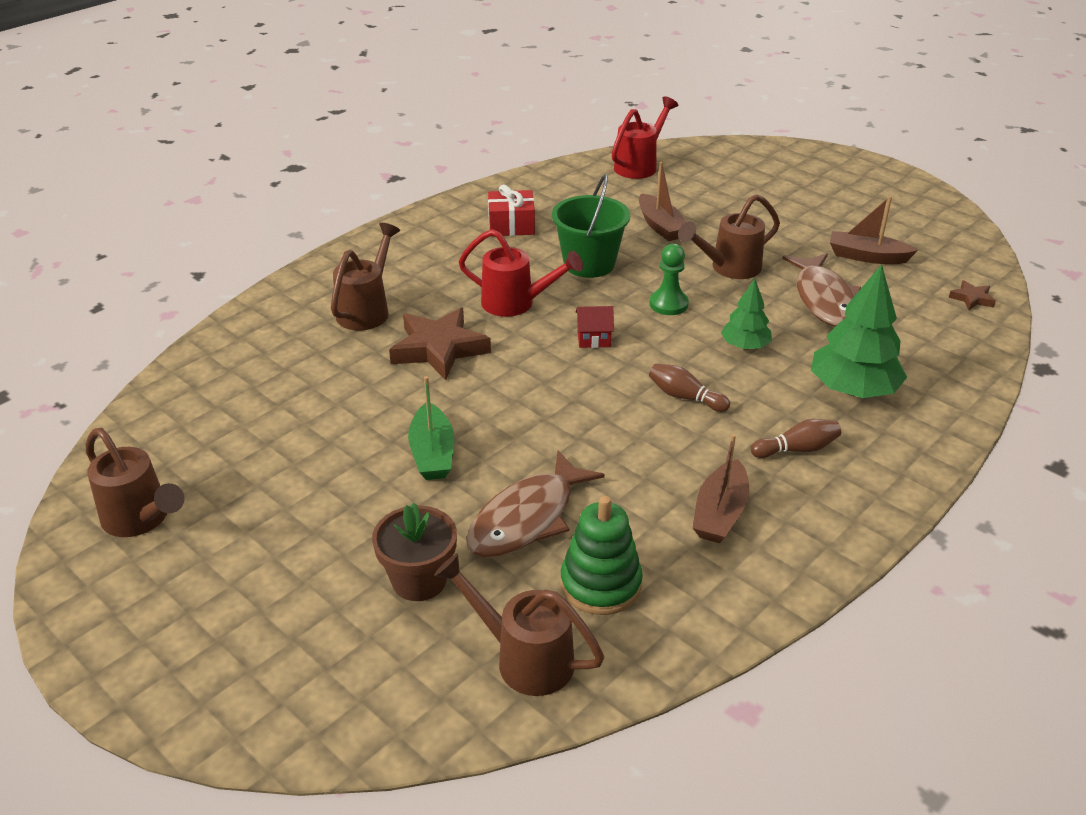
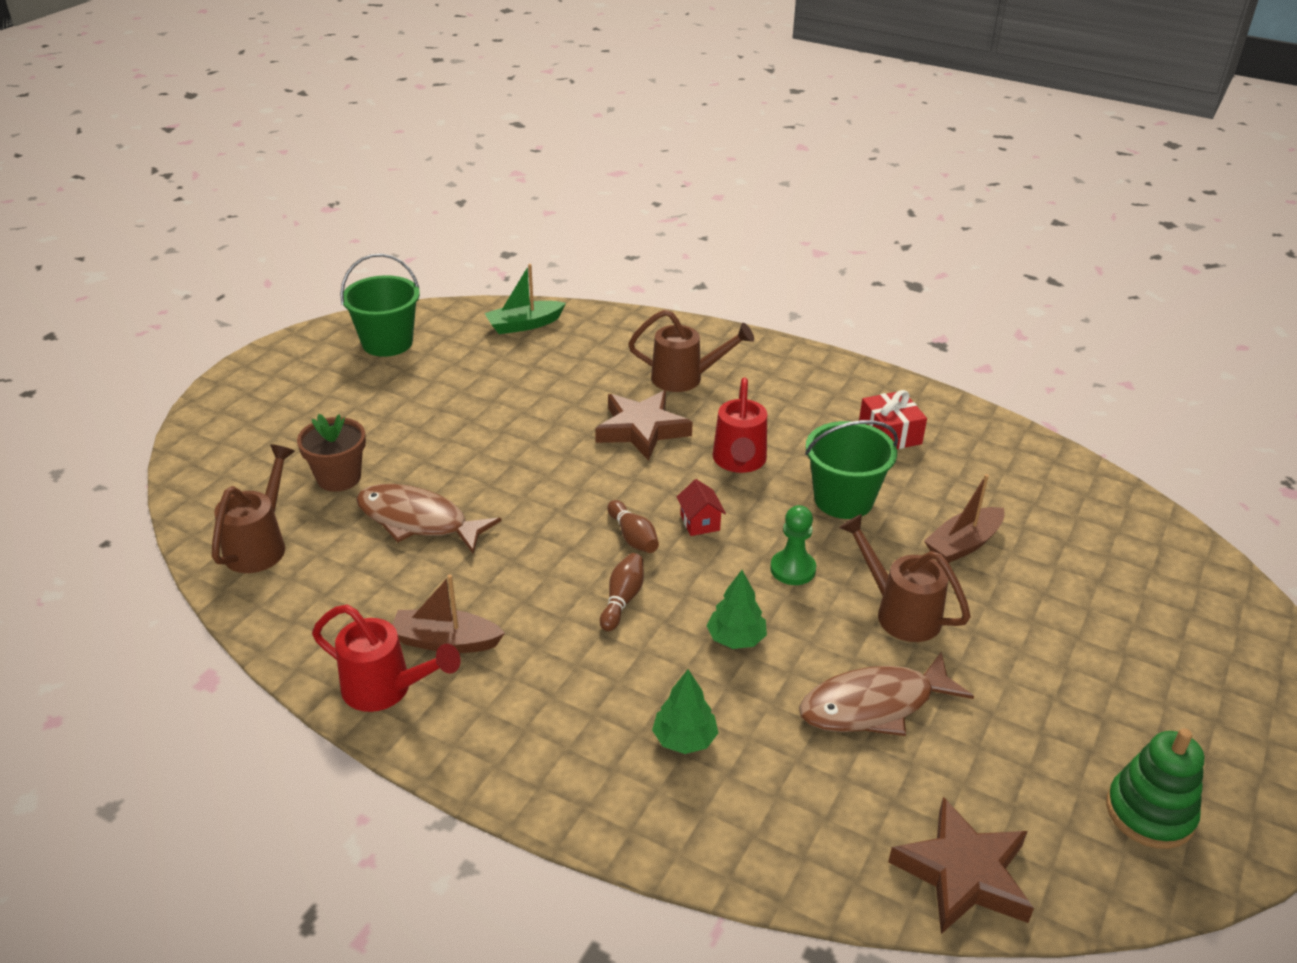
camera: 75 degrees right, 0 degrees up
brown watering can [86,428,184,537] -> green bucket [340,253,420,357]
green boat [408,376,454,480] -> green boat moved to [484,264,566,334]
green stacking toy [561,496,643,615] -> green stacking toy moved to [1106,728,1204,849]
red watering can [612,96,678,179] -> red watering can moved to [312,604,461,712]
brown bowling pin [751,419,841,458] -> brown bowling pin moved to [607,500,659,553]
green tree [811,264,907,398] -> green tree [652,669,718,754], size x0.58
brown boat [830,196,918,264] -> none
brown star [949,280,996,310] -> brown star [888,797,1034,934], size x2.15

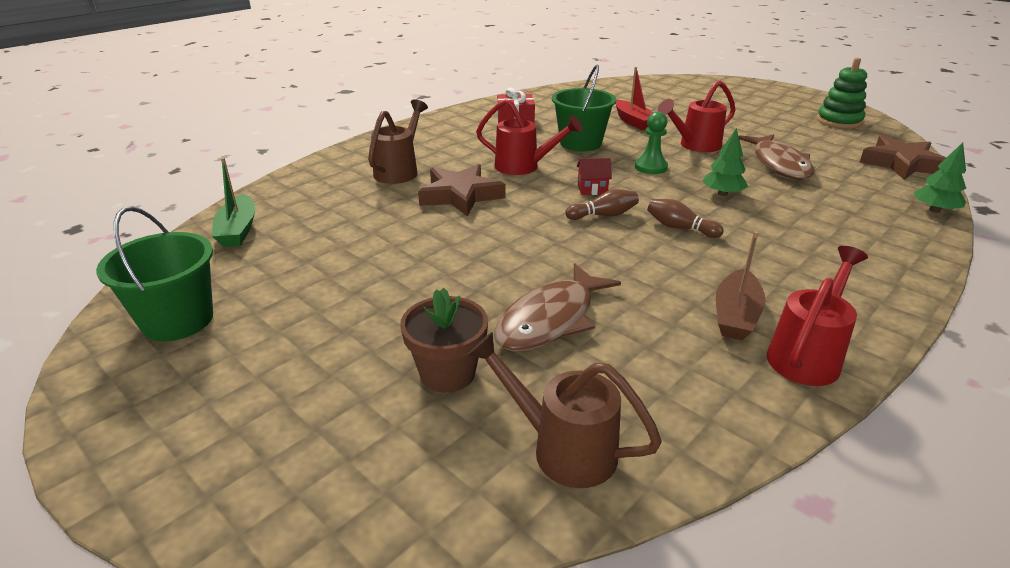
camera: 75 degrees left, 5 degrees down
green tree [652,669,718,754] -> green tree moved to [914,142,966,213]
brown watering can [839,514,971,642] -> red watering can [658,81,736,152]
brown boat [924,474,1005,563] -> red boat [615,67,653,130]

